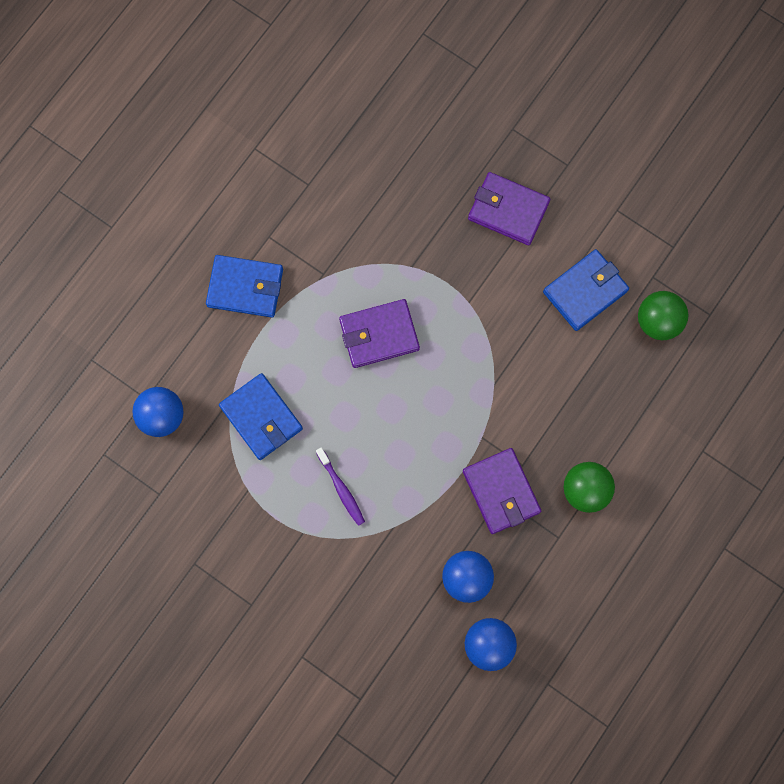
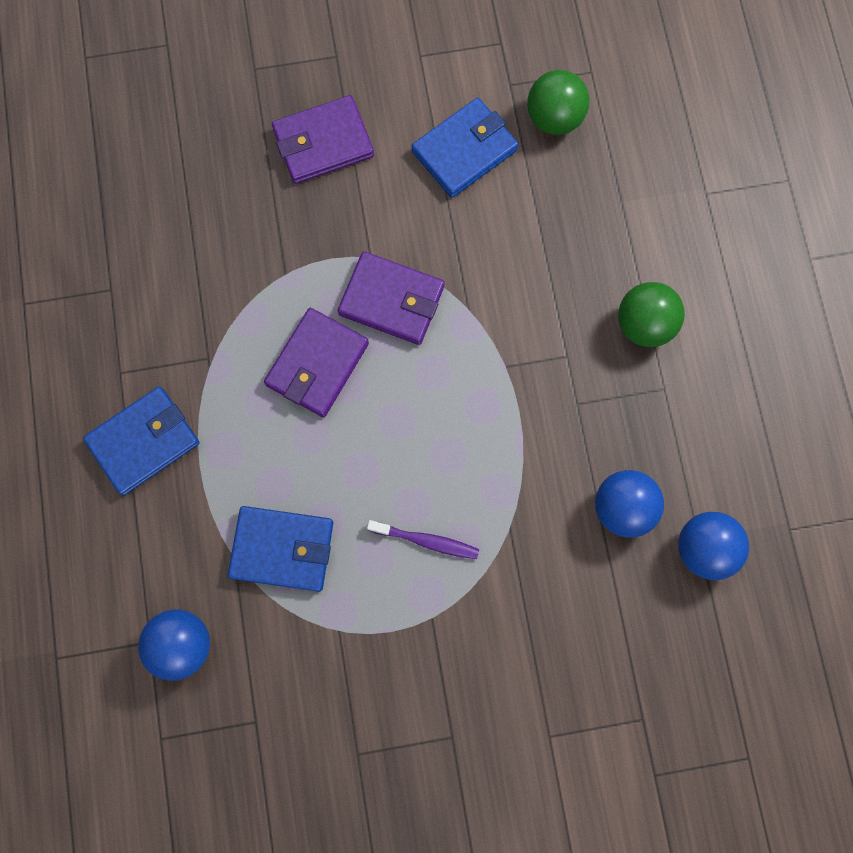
camera: 45 degrees left, 0 degrees up
purple wallet [463,448,541,534] -> purple wallet moved to [338,251,444,345]
blue wallet [543,249,629,331] -> blue wallet turned 45 degrees clockwise [412,98,519,198]

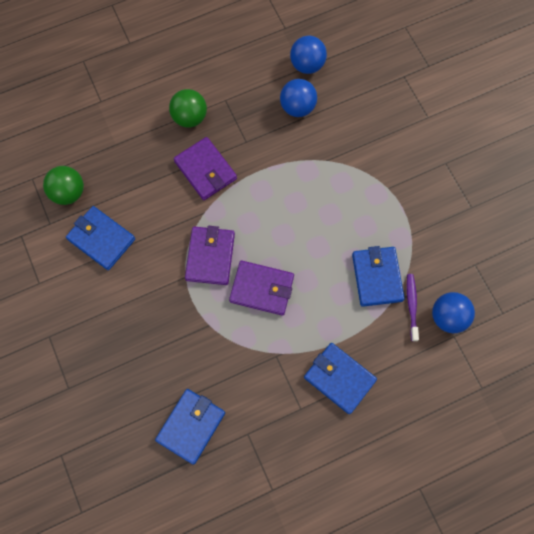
camera: 105 degrees left, 5 degrees down
purple wallet [272,95,374,184] -> purple wallet moved to [174,137,237,200]
purple toothbrush [367,520,479,559] -> purple toothbrush moved to [407,274,419,341]
none -> blue wallet [155,389,225,465]

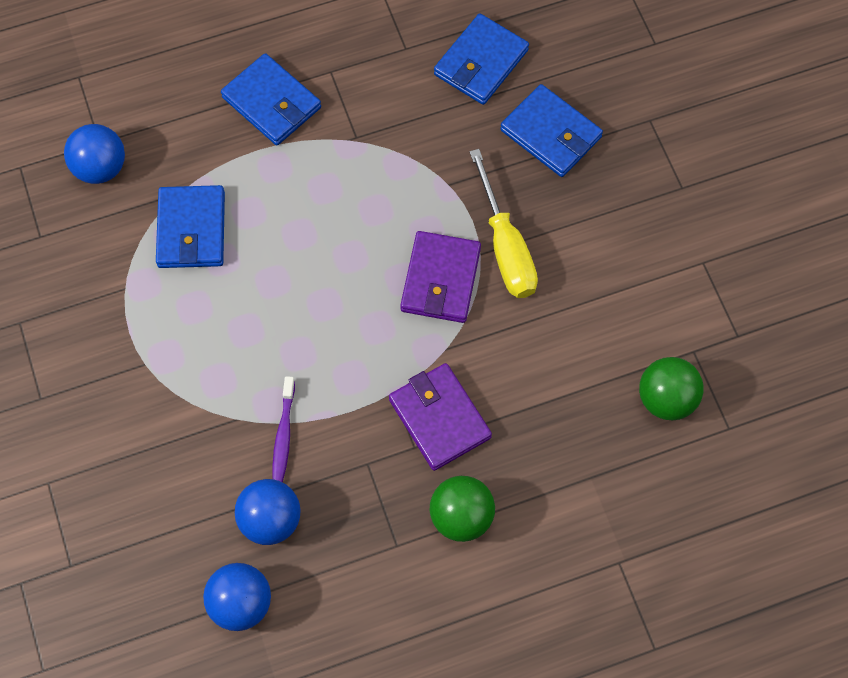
camera: 175 degrees left, 5 degrees down
blue wallet [66,206,135,270] -> blue wallet moved to [500,84,603,177]
purple wallet [229,261,294,316] -> none
purple toothbrush [407,274,419,341] -> purple toothbrush moved to [272,376,295,482]
none -> yellow screwdriver [470,149,538,298]

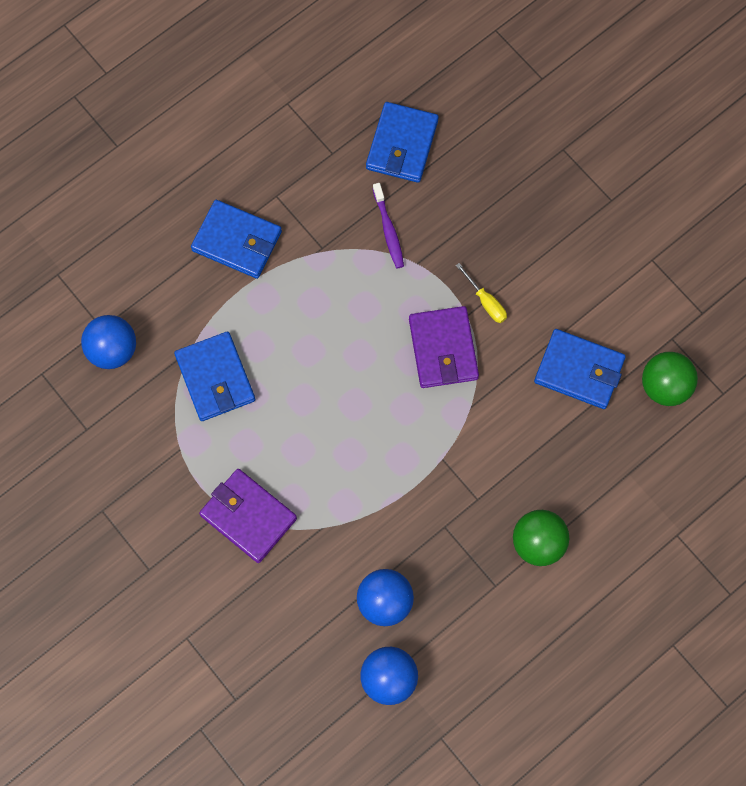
camera: 20 degrees left, 5 degrees up
purple toothbrush [272,376,295,482] -> purple toothbrush moved to [373,183,404,268]
purple wallet [389,363,492,471] -> purple wallet moved to [199,469,297,563]
yellow screwdriver [470,149,538,298] -> yellow screwdriver [456,263,507,323], size x0.51
blue wallet [500,84,603,177] -> blue wallet moved to [534,329,626,409]

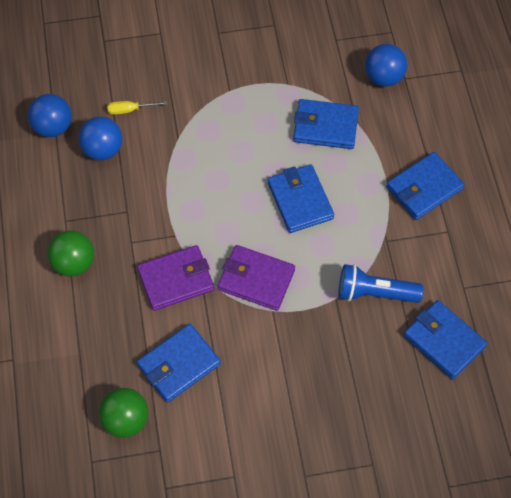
camera: 120 degrees right, 10 degrees down
purple wallet [199,469,297,563] -> purple wallet moved to [137,245,214,311]
purple toothbrush [373,183,404,268] -> blue flashlight [338,264,423,303]
yellow screwdriver [456,263,507,323] -> yellow screwdriver moved to [107,101,167,115]
none -> blue wallet [268,164,334,233]

